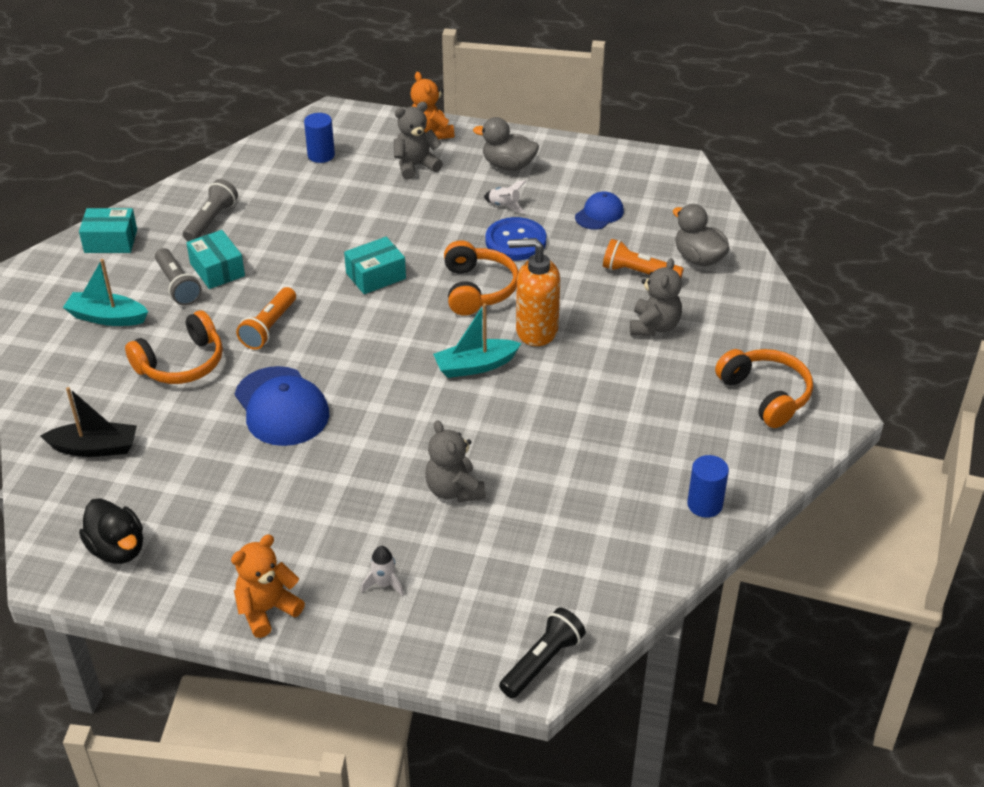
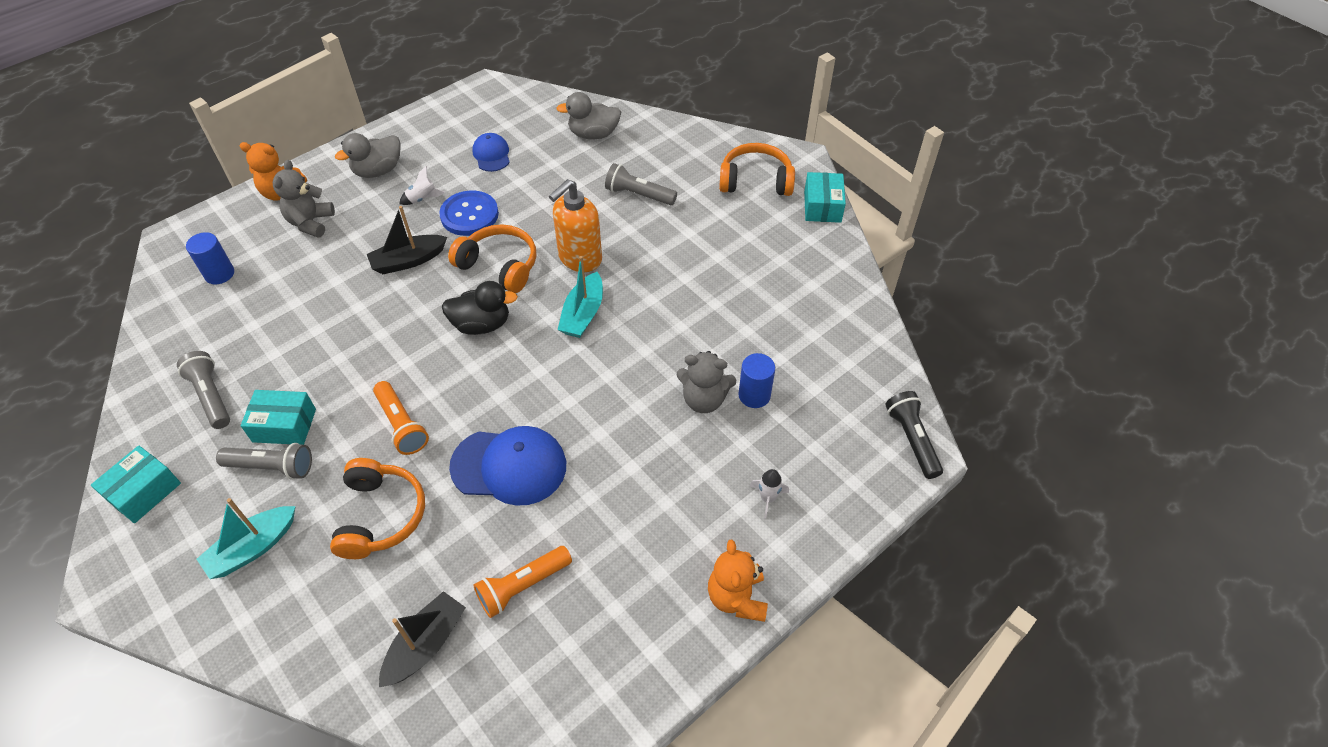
camera: 55 degrees left, 10 degrees up
black duck [79,498,143,564] -> black duck moved to [442,281,518,335]
turquoise box [344,237,406,294] -> turquoise box moved to [804,172,846,223]
orange flashlight [603,239,684,278] -> orange flashlight moved to [473,546,572,618]
grey teddy bear [630,258,682,336] -> grey flashlight [605,163,677,205]
blue cylinder [687,455,729,518] -> blue cylinder moved to [739,353,775,408]
none -> black boat [367,206,447,274]

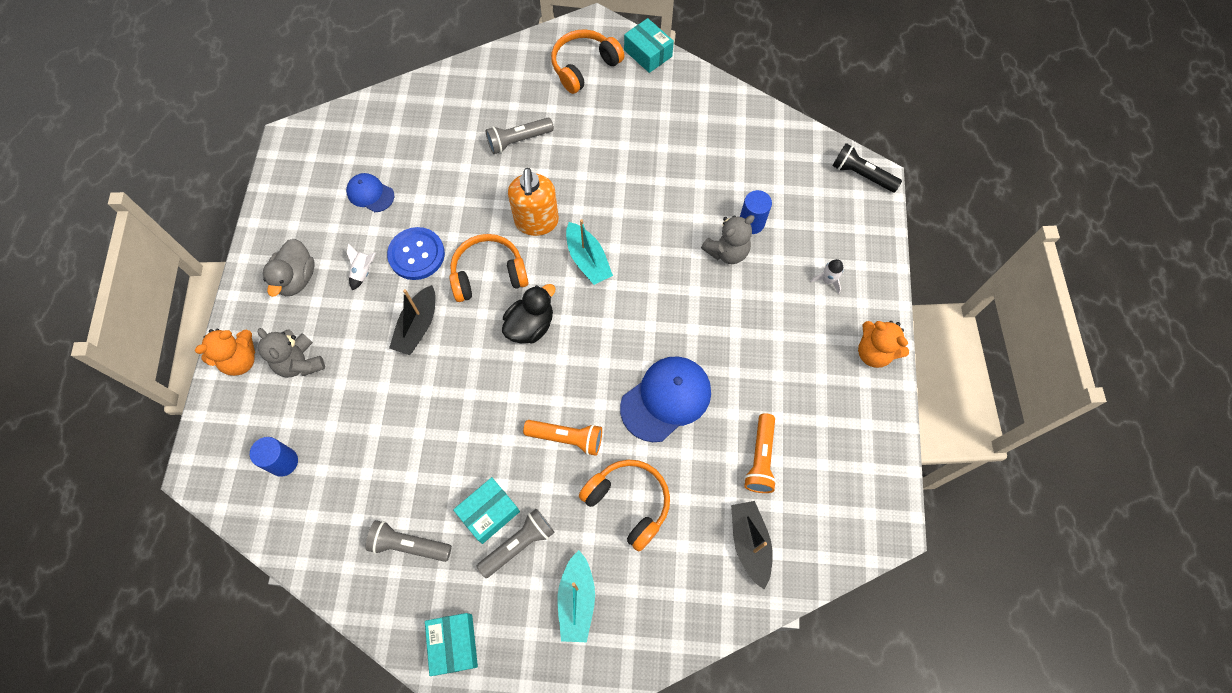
camera: 45 degrees left, 15 degrees up
grey duck [556,92,621,139] -> none

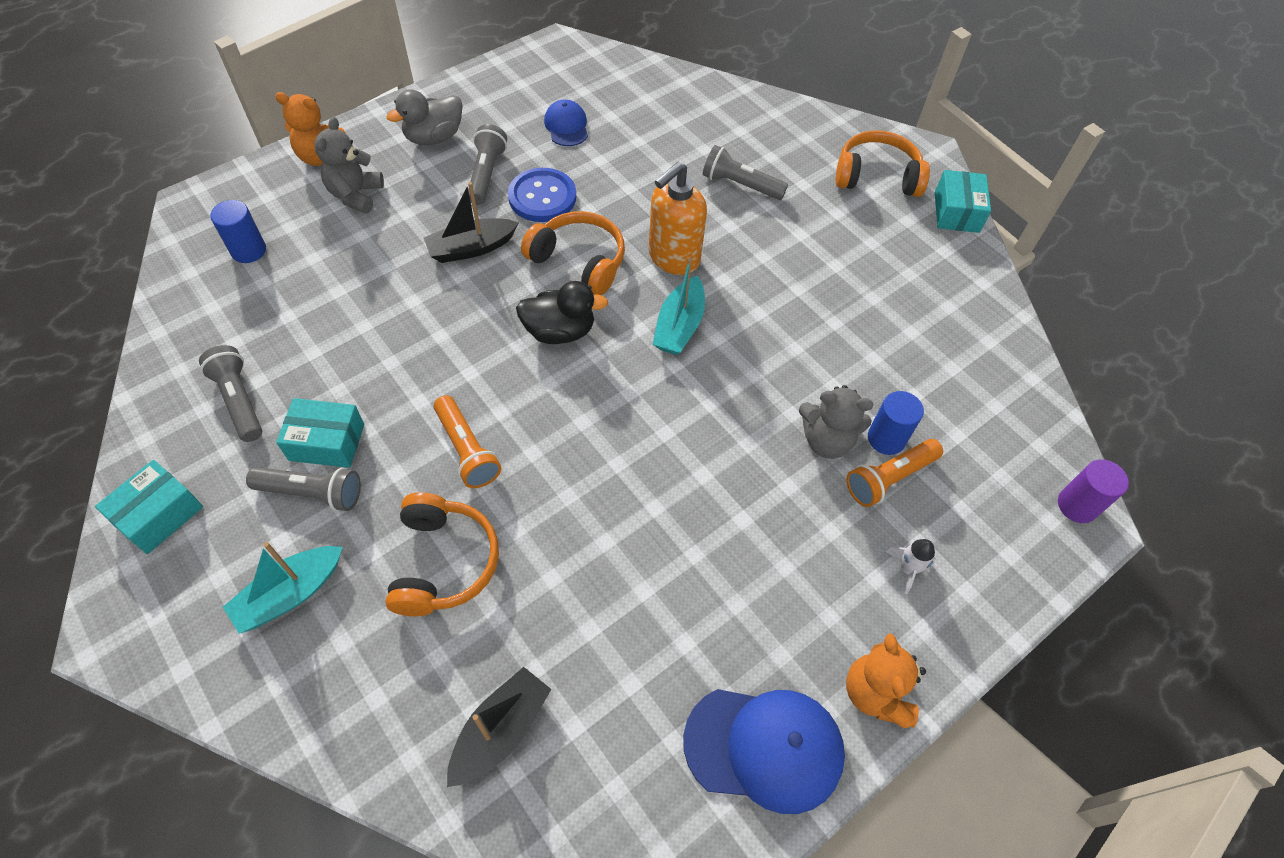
camera: 45 degrees right, 10 degrees down
white rocket [347,244,376,291] -> grey flashlight [468,124,507,205]
blue cap [620,356,711,442] -> blue cap moved to [683,689,845,814]
orange flashlight [744,413,777,493] -> orange flashlight moved to [846,439,943,507]
black flashlight [832,143,902,192] -> purple cylinder [1058,459,1129,523]

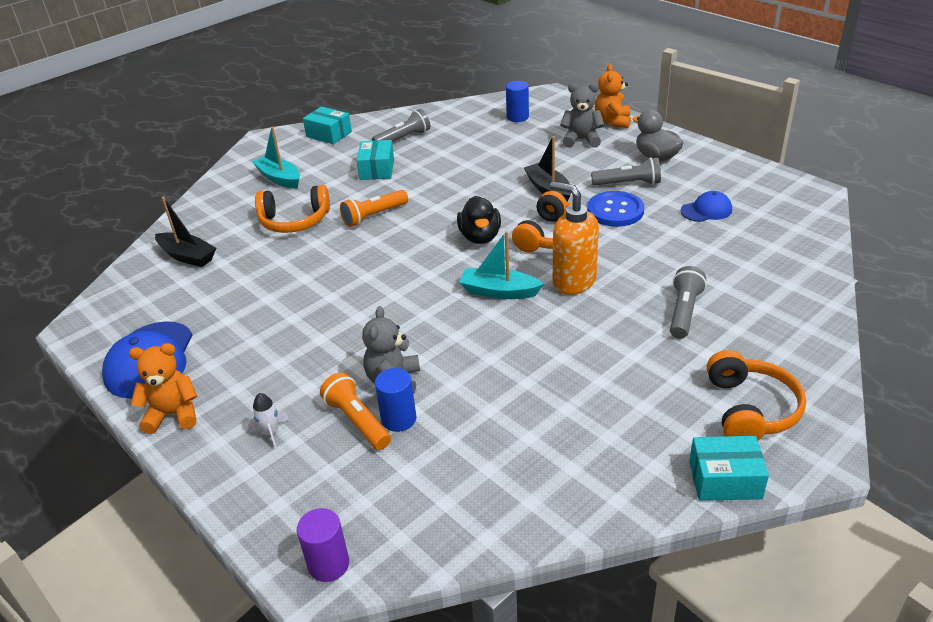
camera: 90 degrees right, 20 degrees down
grey flashlight [246,467,361,512] -> none

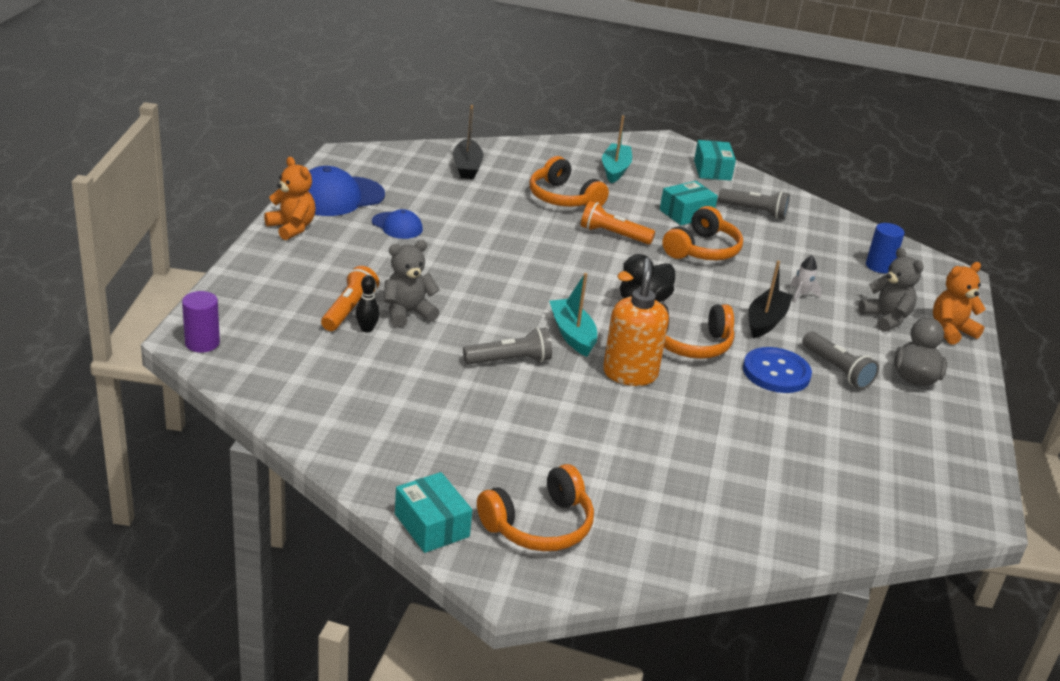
camera: 50 degrees right, 5 degrees down
white rocket [248,393,289,449] -> white rocket moved to [790,255,822,303]
blue cylinder [375,368,416,432] -> black bowling pin [355,275,380,333]
grey flashlight [670,266,707,339] -> grey flashlight moved to [463,327,552,365]
blue cap [680,191,732,222] -> blue cap moved to [372,209,423,239]
none -> orange headphones [662,206,743,260]

